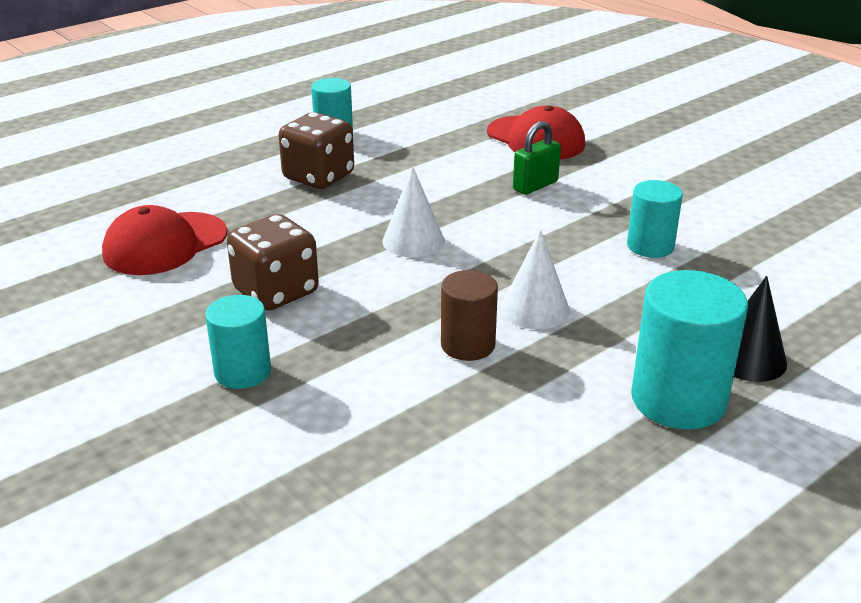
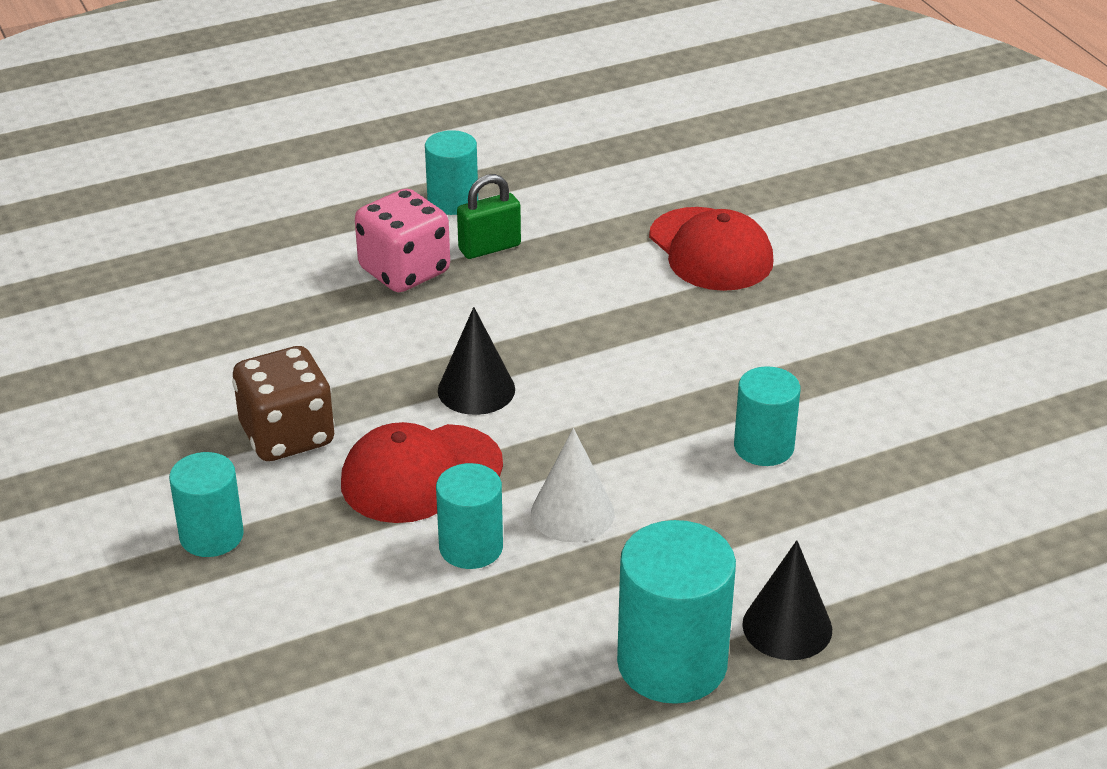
camera: 15 degrees right, 5 degrees up
red cap [102,205,227,275] -> red cap moved to [341,422,503,523]
brown dice [278,112,354,189] -> pink dice [355,189,450,292]
white cone [383,167,445,257] -> black cone [438,307,515,415]
brown cylinder [441,270,498,361] -> turquoise cylinder [436,463,503,569]
green padlock [513,121,561,195] -> green padlock moved to [457,174,521,259]

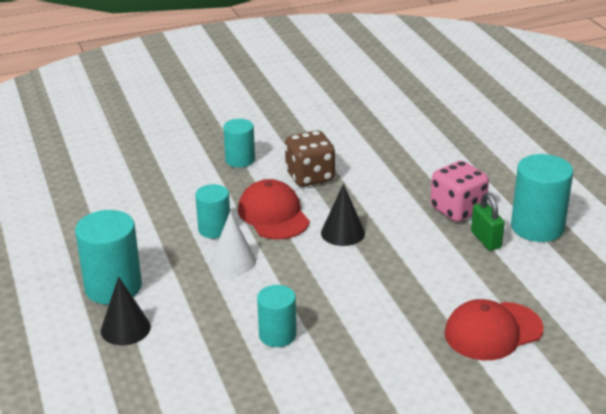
camera: 95 degrees right, 5 degrees down
turquoise cylinder [425,130,478,215] -> turquoise cylinder [511,154,573,242], size x1.61

